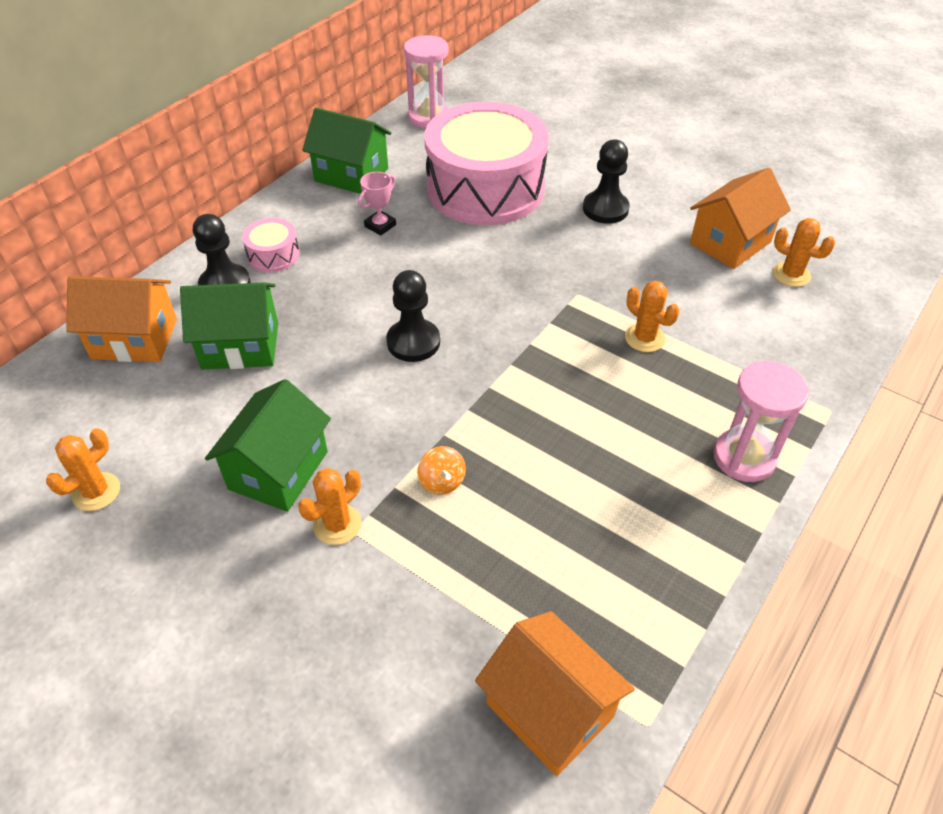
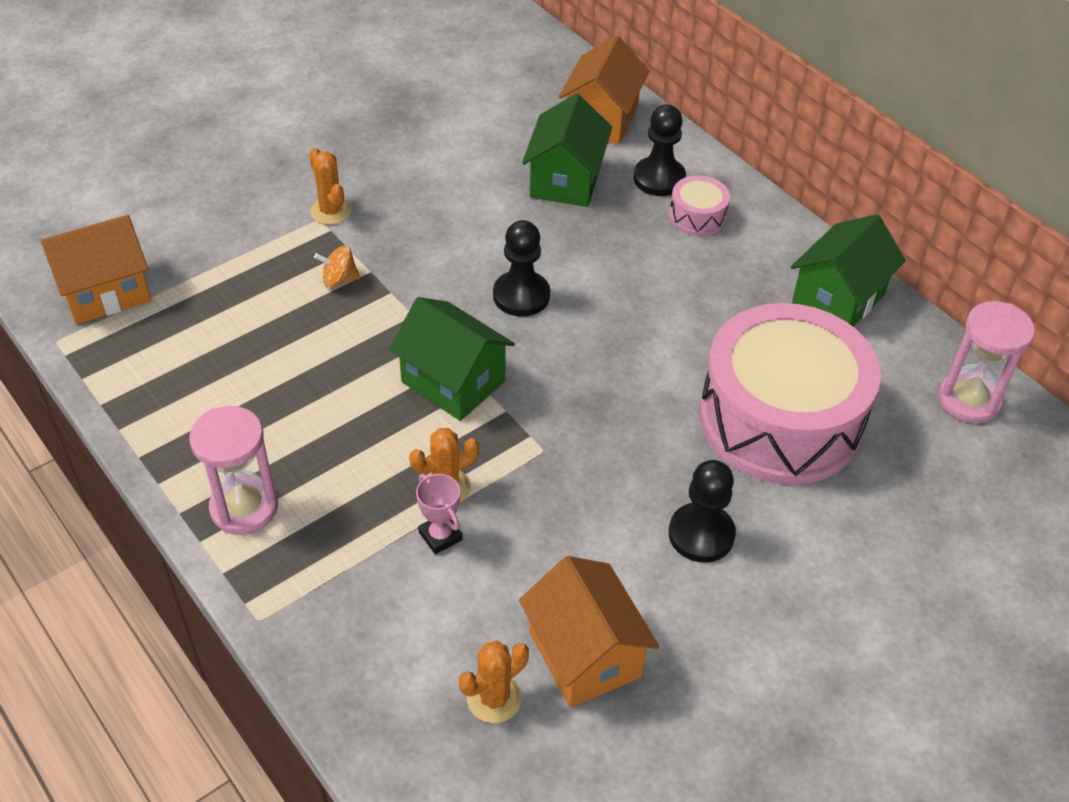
camera: 105 degrees right, 0 degrees up
orange cactus [46,428,120,511] -> none
green house [205,379,331,512] -> green house moved to [389,297,515,421]
pink trophy [358,172,396,236] -> pink trophy moved to [416,474,463,554]

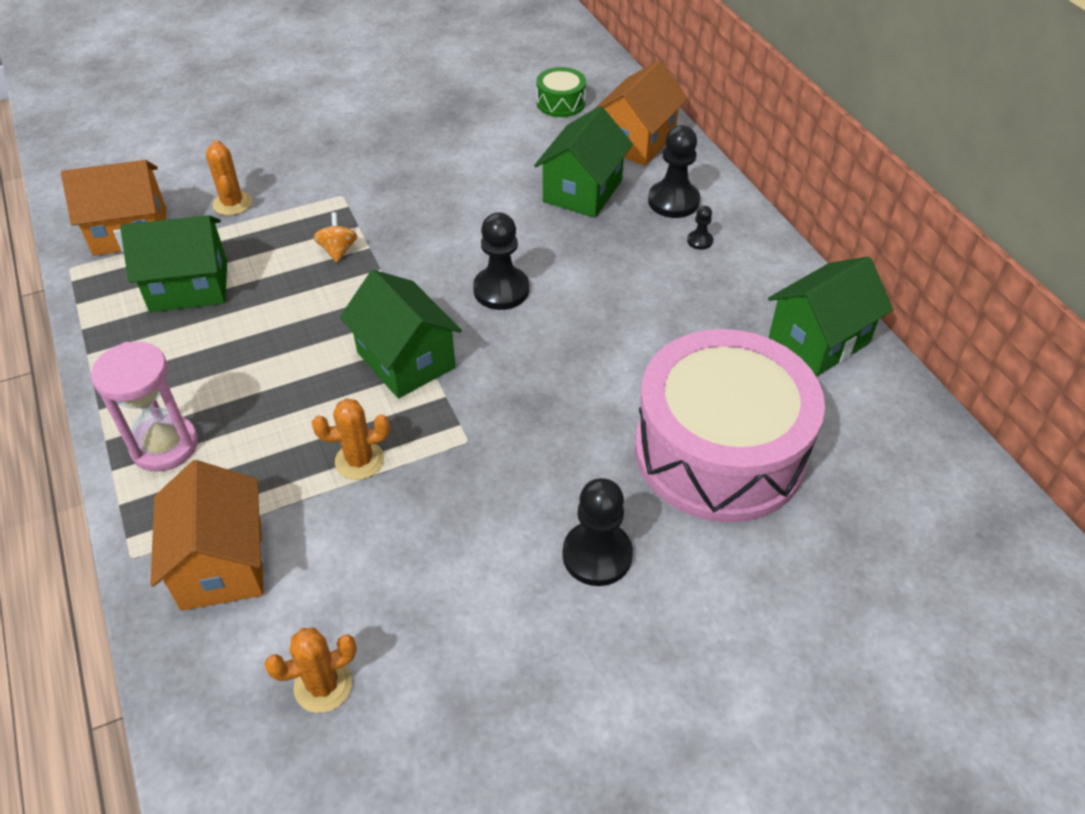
camera: 15 degrees right, 0 degrees up
orange cactus [309,148,351,225] -> orange cactus moved to [206,140,252,216]
orange spinning top [314,246,360,287] -> orange spinning top turned 75 degrees clockwise [313,212,358,263]
pink trophy [416,474,463,554] -> none
orange house [519,556,659,708] -> orange house moved to [150,460,264,611]
pink drum [669,175,730,236] -> black pawn [687,206,713,250]
pink hourglass [938,301,1035,423] -> none
none -> green house [120,215,227,312]
none -> green drum [536,67,586,117]

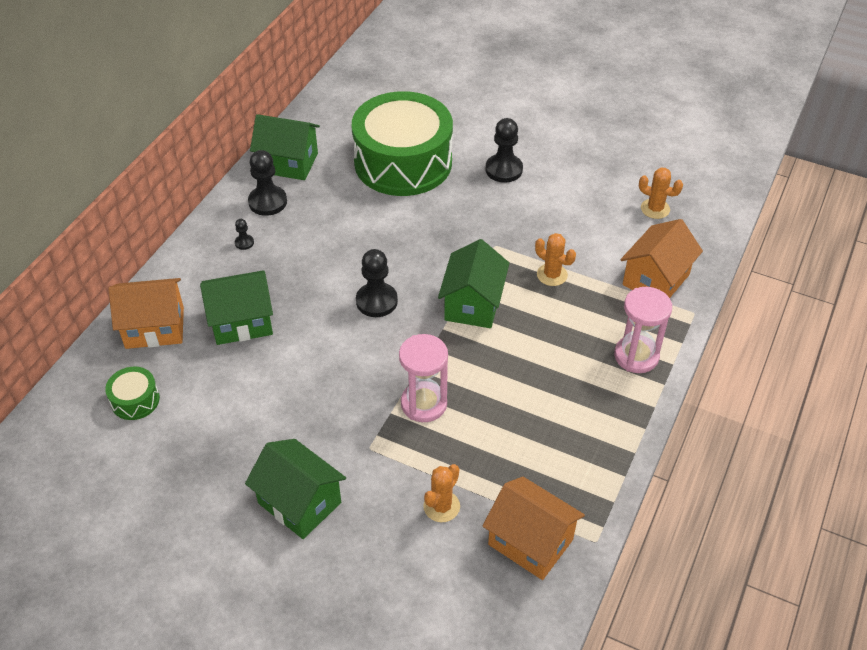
camera: 130 degrees left, 0 degrees up
green house [120,215,227,312] -> green house moved to [245,439,346,539]
orange spinning top [313,212,358,263] -> pink hourglass [399,334,448,422]
pink drum [635,329,825,523] -> green drum [351,91,453,196]
black pawn [648,125,700,218] -> black pawn moved to [248,150,287,216]

